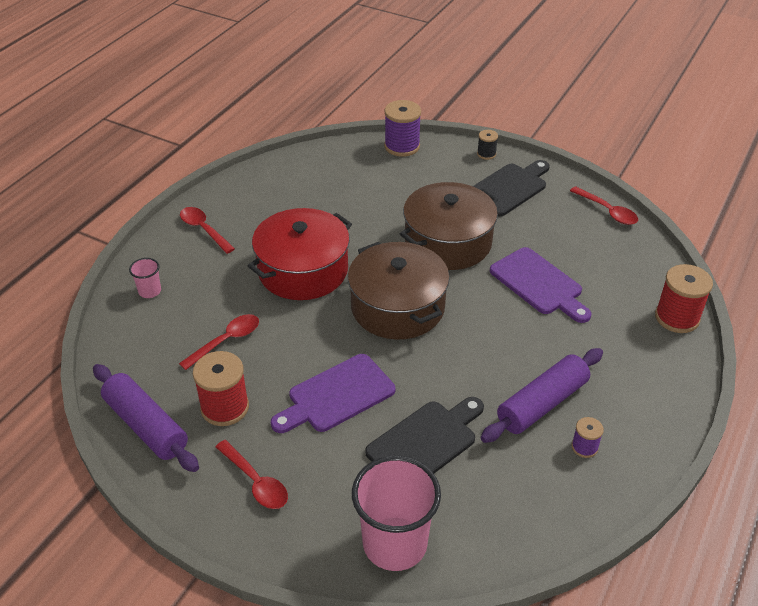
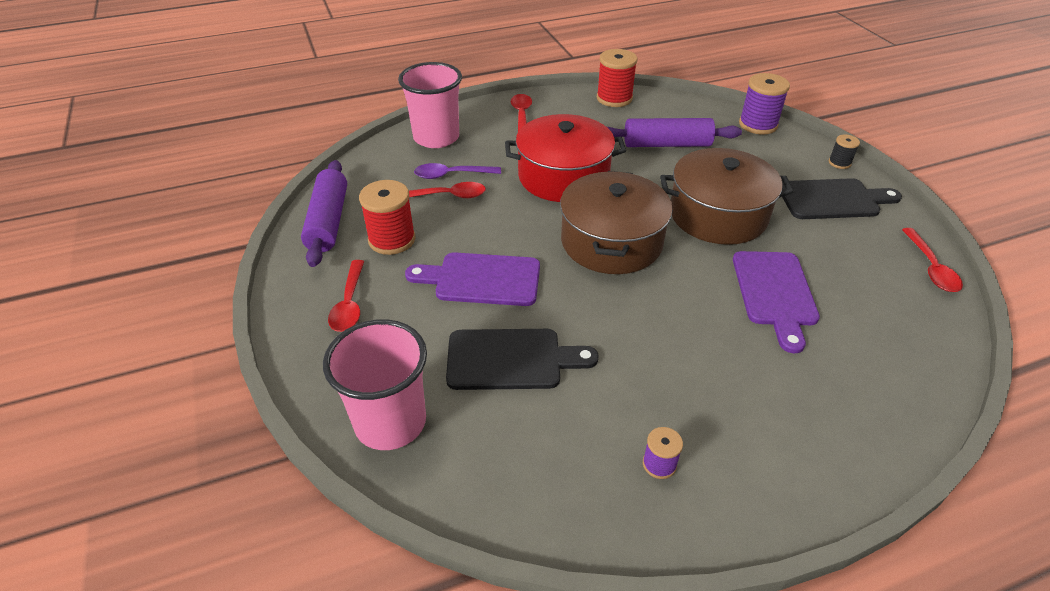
camera: 40 degrees right, 0 degrees up
pink cup [129,258,161,298] -> pink cup [398,62,462,148], size x2.21
purple rolling pin [481,348,603,443] -> purple rolling pin moved to [607,118,742,147]
red spool [655,264,713,333] -> red spool moved to [597,49,637,107]
none -> purple spoon [414,163,501,179]

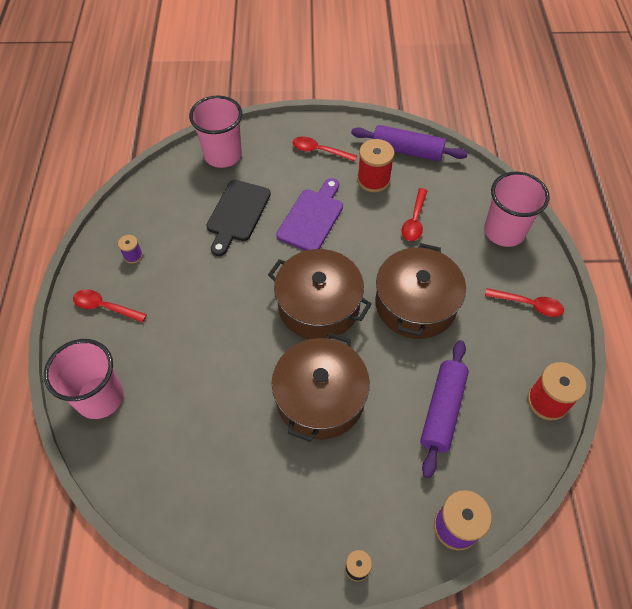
camera: 110 degrees right, 15 degrees up
purple spoon [414,163,501,179] -> none
red pot [505,114,626,202] -> brown pot [375,243,466,339]
purple cutting board [733,251,820,353] -> none
black cutting board [782,178,902,219] -> none
red spoon [902,228,963,292] -> red spoon moved to [73,289,147,323]
none -> pink cup [44,339,124,419]

